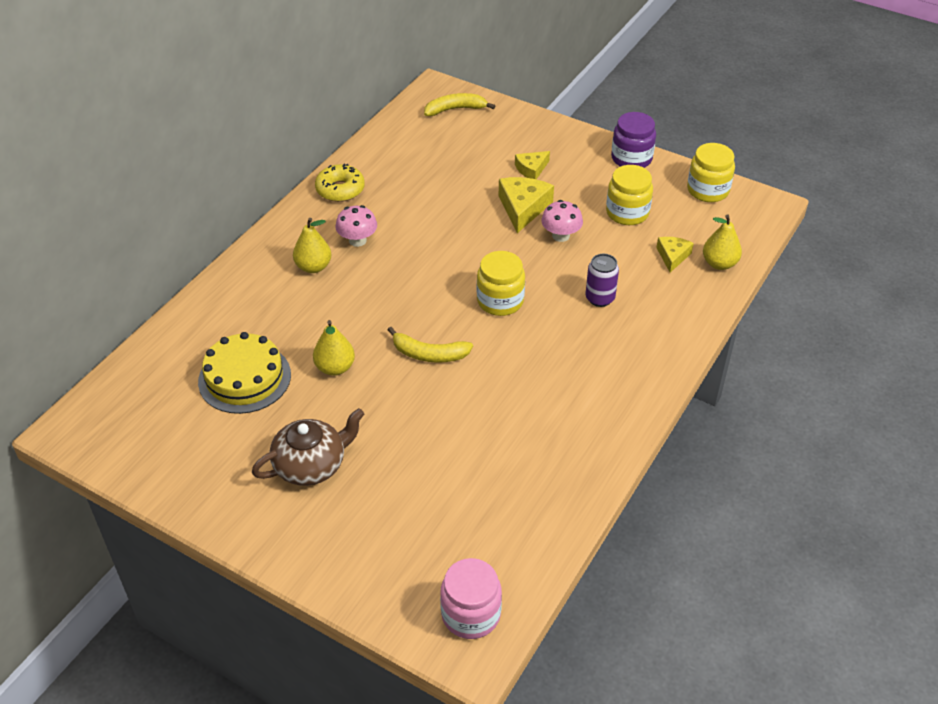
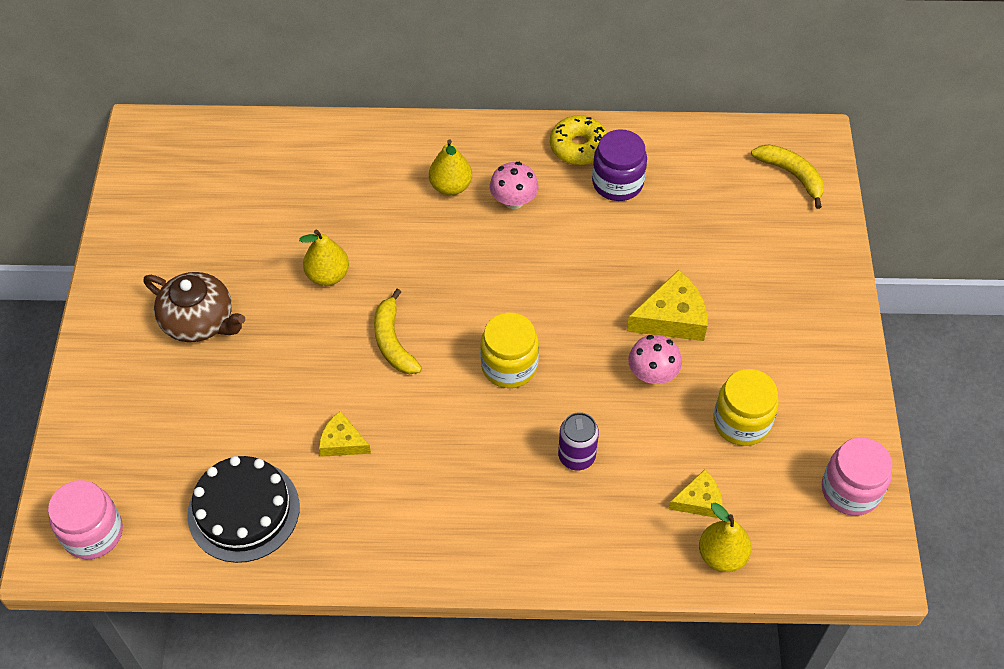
camera: 60 degrees right, 10 degrees up
yellow cake [198,332,291,414] -> none
yellow cheese [515,151,550,179] -> yellow cheese moved to [319,411,371,457]
purple jar [611,112,656,168] -> purple jar moved to [592,129,647,201]
yellow jar [687,143,735,202] -> pink jar [822,437,893,516]
none -> black cake [187,456,300,563]

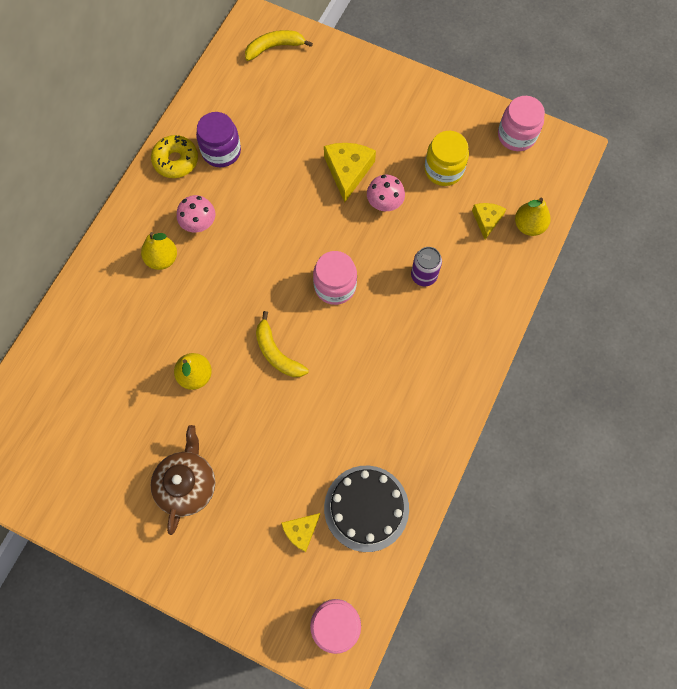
camera: 65 degrees left, 15 degrees up
brown teapot [144,272,245,342] -> brown teapot turned 45 degrees counterclockwise [151,425,215,535]
yellow cheese [319,411,371,457] -> yellow cheese moved to [281,513,320,552]
yellow banana [374,289,422,374] -> yellow banana turned 45 degrees clockwise [256,311,309,377]
yellow jar [480,312,539,388] -> pink jar [313,251,357,305]

